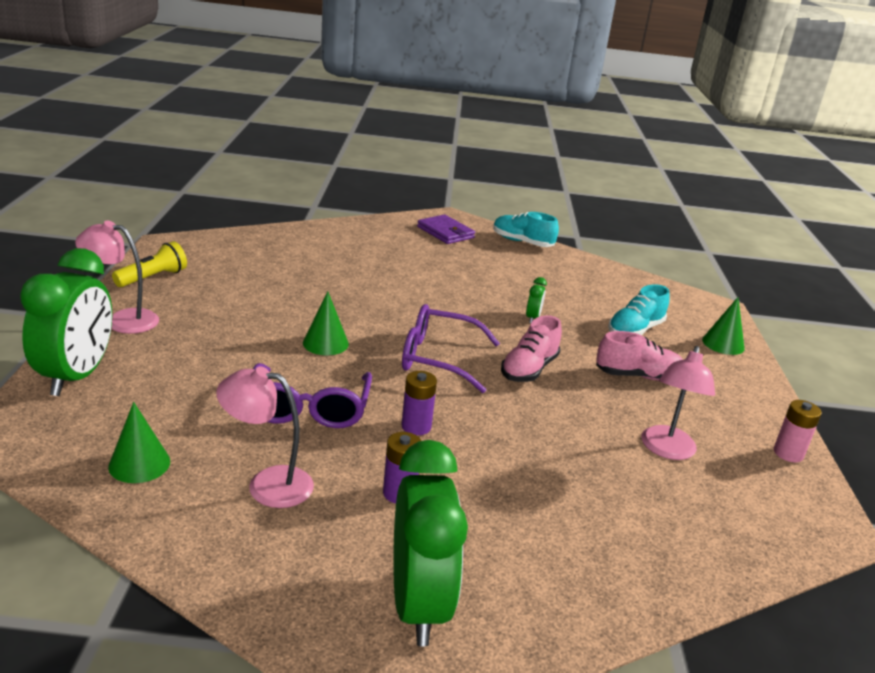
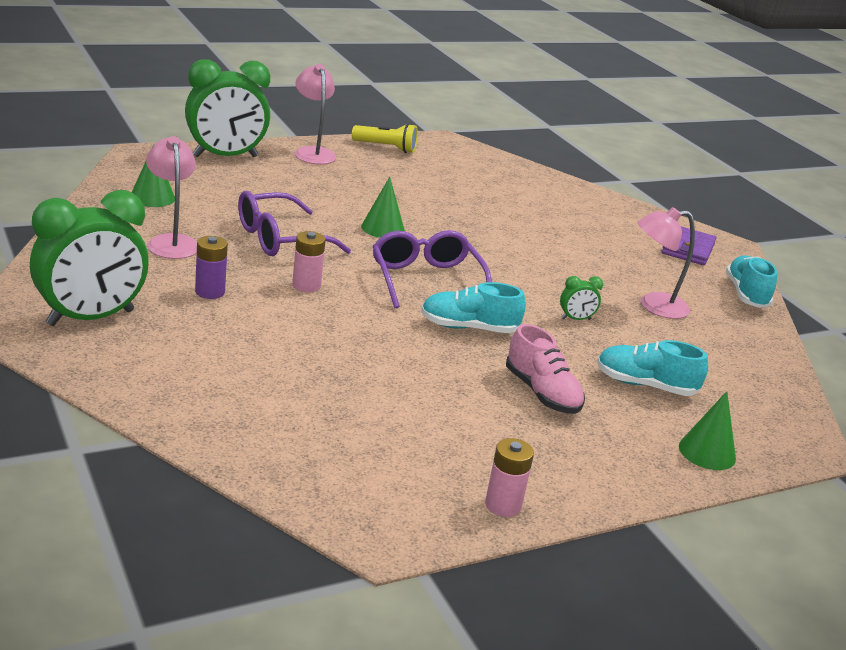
camera: 60 degrees right, 0 degrees up
purple battery [401,371,437,435] -> pink battery [292,231,326,292]
pink shoe [501,315,562,382] -> turquoise shoe [421,282,526,333]
pink lamp [642,346,715,460] -> pink lamp moved to [638,207,695,319]

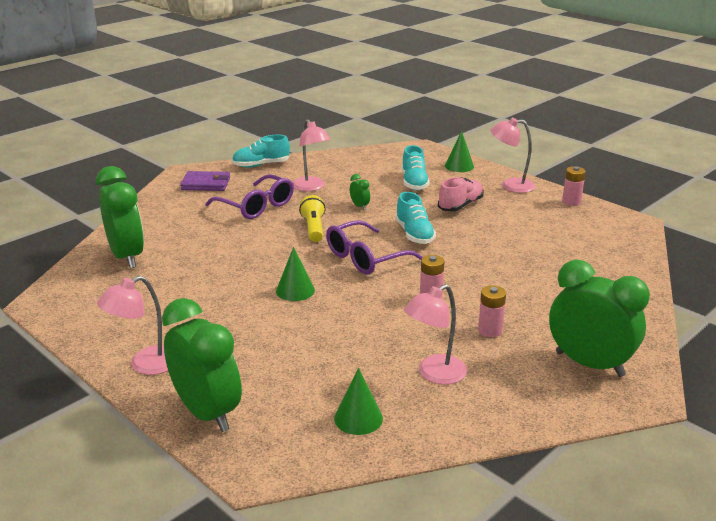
camera: 105 degrees left, 0 degrees up
purple battery [195,236,228,299] -> pink battery [478,285,506,337]
purple glasses [238,191,351,256] -> purple glasses moved to [205,174,294,219]
yellow flashlight [352,123,418,153] -> yellow flashlight moved to [299,195,326,242]
none -> green clock [96,166,144,269]
none -> pink lamp [490,118,535,193]

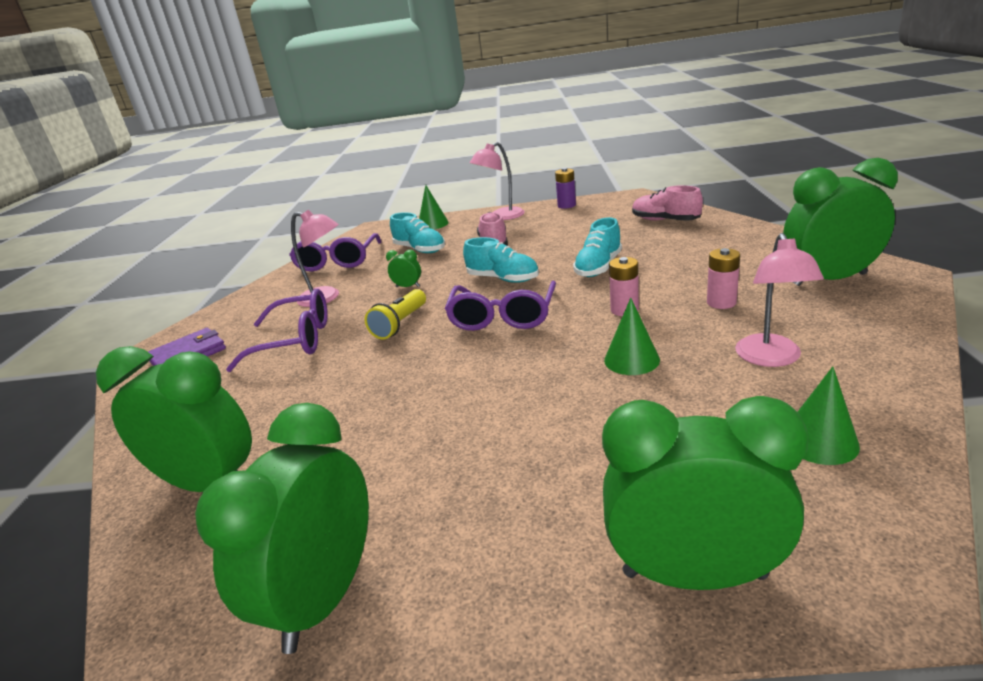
camera: 40 degrees left, 0 degrees up
pink lamp [97,276,168,375] -> none
turquoise shoe [232,135,290,168] -> turquoise shoe moved to [573,217,622,277]
green cone [276,247,315,301] -> green cone moved to [604,298,660,375]
yellow flashlight [299,195,326,242] -> yellow flashlight turned 105 degrees counterclockwise [365,289,426,339]
pink battery [562,166,586,206] -> purple battery [555,168,576,209]
none -> green clock [195,403,369,654]
none -> purple glasses [289,233,382,271]
none -> pink shoe [632,185,703,221]

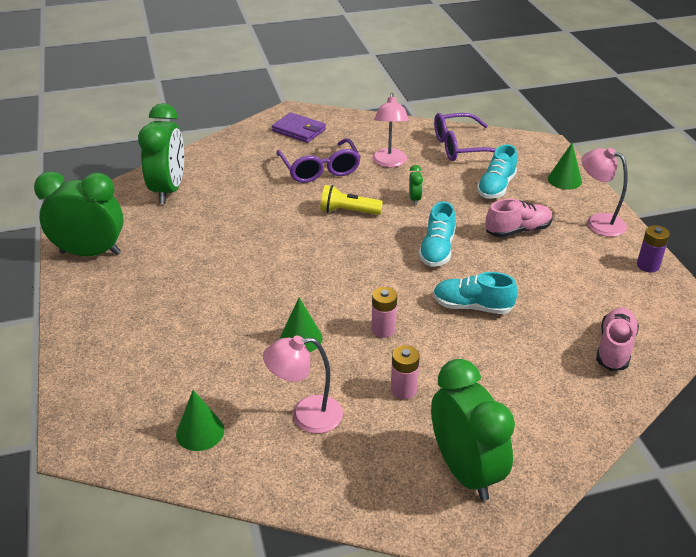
camera: 70 degrees right, 10 degrees up
purple glasses [445,281,556,331] -> none
green clock [602,396,809,590] -> none

